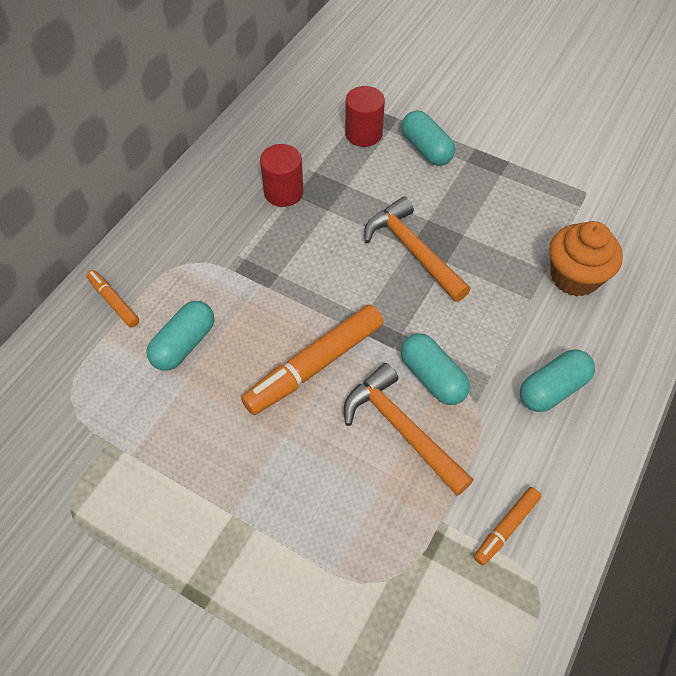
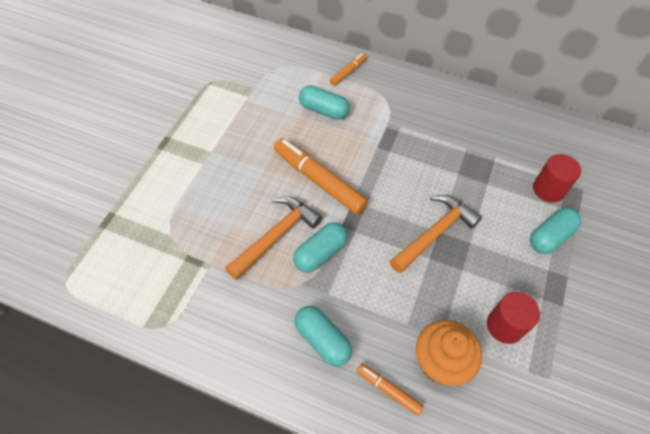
camera: 80 degrees right, 0 degrees up
red cylinder [260,144,304,207] -> red cylinder moved to [487,292,540,344]
orange marker [474,487,541,565] -> orange marker moved to [356,363,424,416]

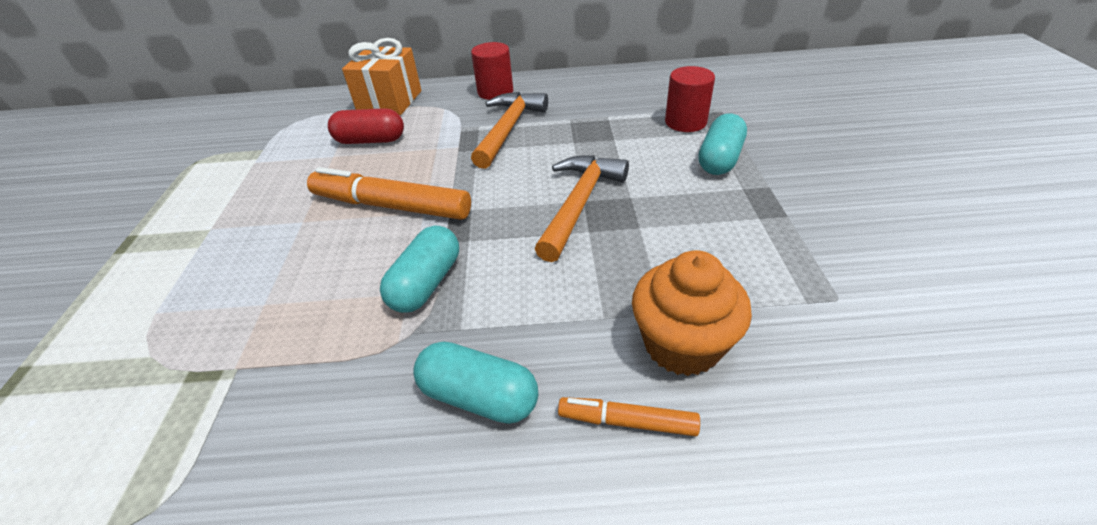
camera: 20 degrees left, 15 degrees down
orange hammer [225,196,322,280] -> orange hammer moved to [471,92,548,169]
turquoise capsule [299,85,350,120] -> red capsule [328,108,404,144]
orange marker [330,53,367,86] -> orange gift [342,38,421,115]
red cylinder [487,292,540,344] -> red cylinder moved to [471,42,513,100]

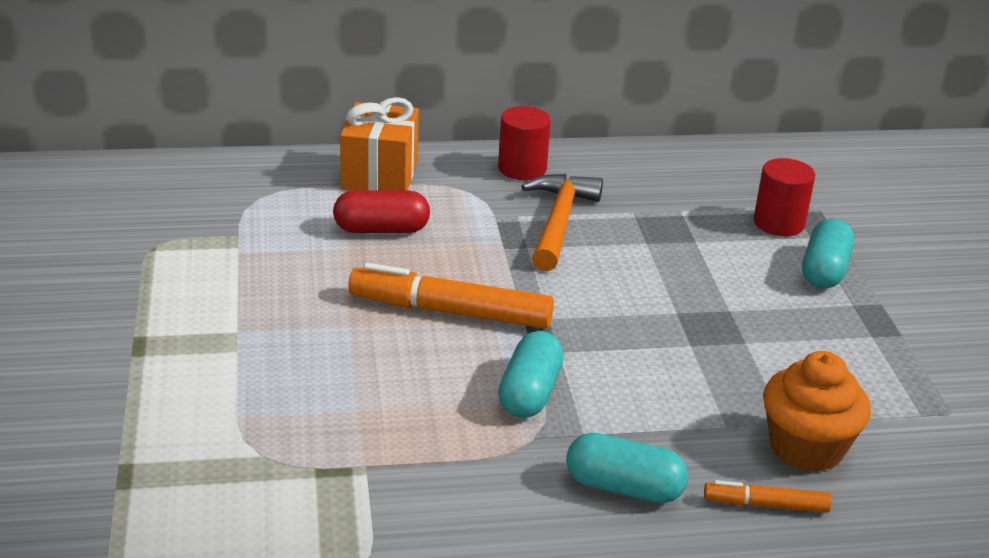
camera: 10 degrees left, 10 degrees down
orange hammer [535,155,629,262] -> none

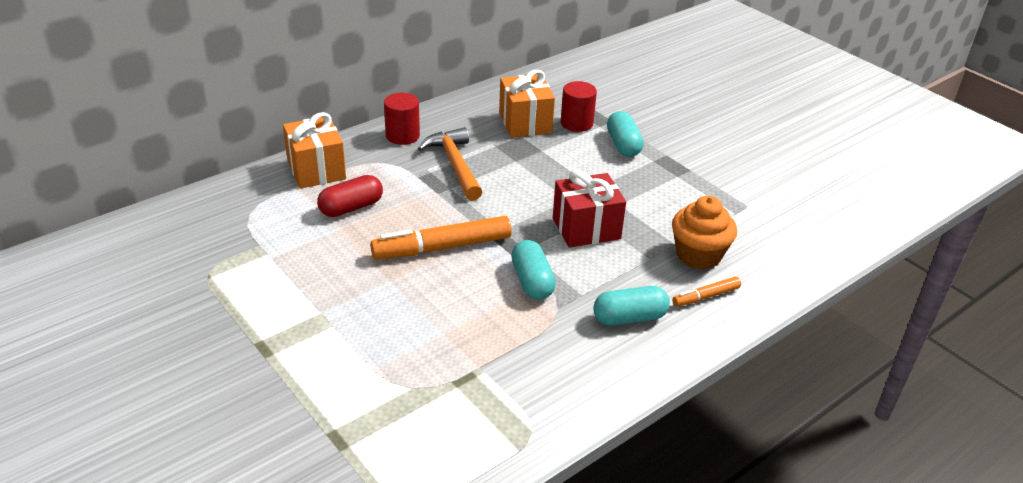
camera: 30 degrees left, 5 degrees up
none -> orange gift [499,70,555,137]
none -> red gift [553,169,626,248]

